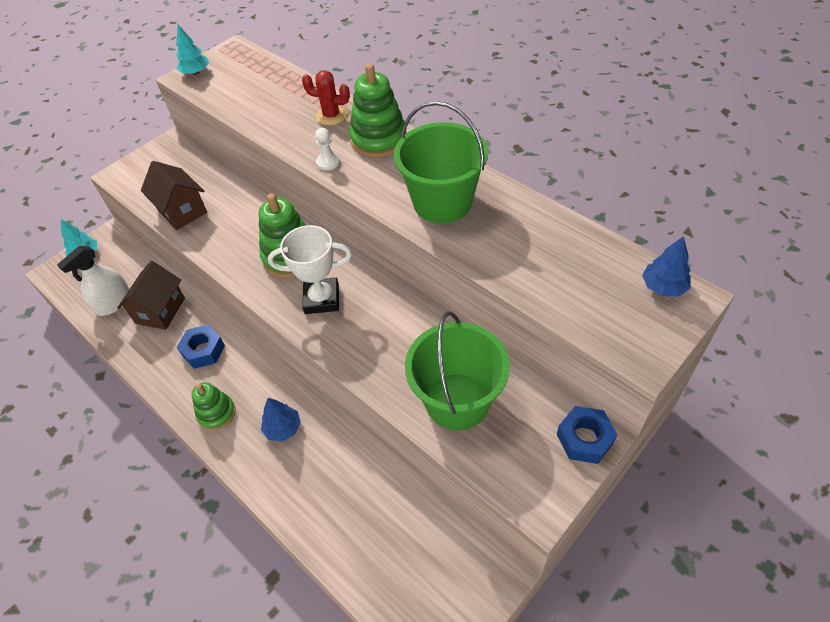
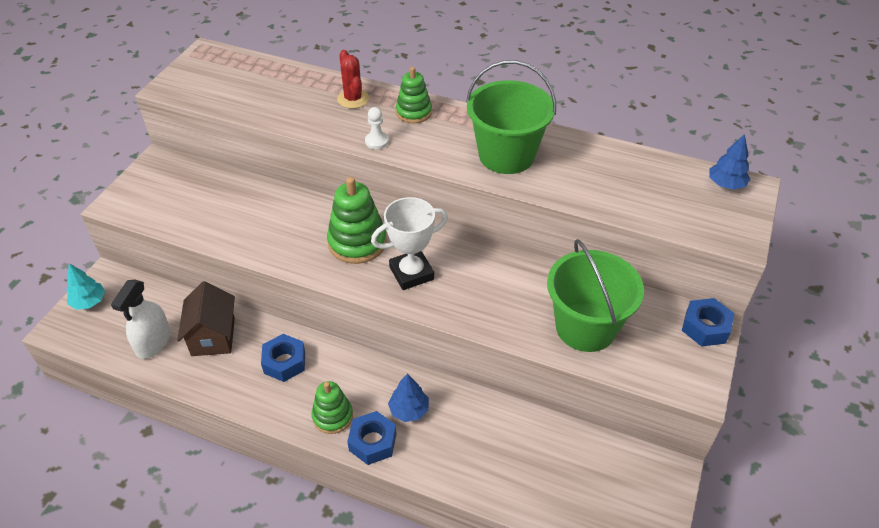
camera: 25 degrees left, 5 degrees down
brown house [141,161,207,230] -> none
turquoise tree [176,25,209,75] -> none
red cactus [302,71,350,125] -> red cactus turned 75 degrees clockwise [337,50,369,109]
green stacking toy [349,64,407,158] -> green stacking toy [396,67,432,123], size x0.64
none -> blue nut [347,411,397,465]

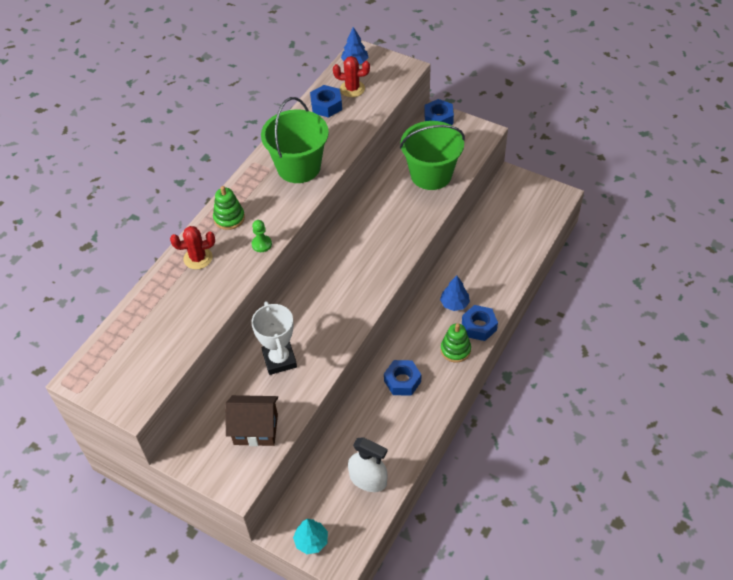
camera: 80 degrees left, 5 degrees up
brown house [177,281,235,356] -> brown house moved to [225,395,278,446]
green stacking toy [327,177,387,264] -> none
white pawn [365,107,389,149] -> green pawn [252,220,272,252]
white trophy [371,197,448,290] -> white trophy moved to [251,301,297,375]
none -> blue nut [310,85,342,118]
none -> red cactus [333,56,370,97]

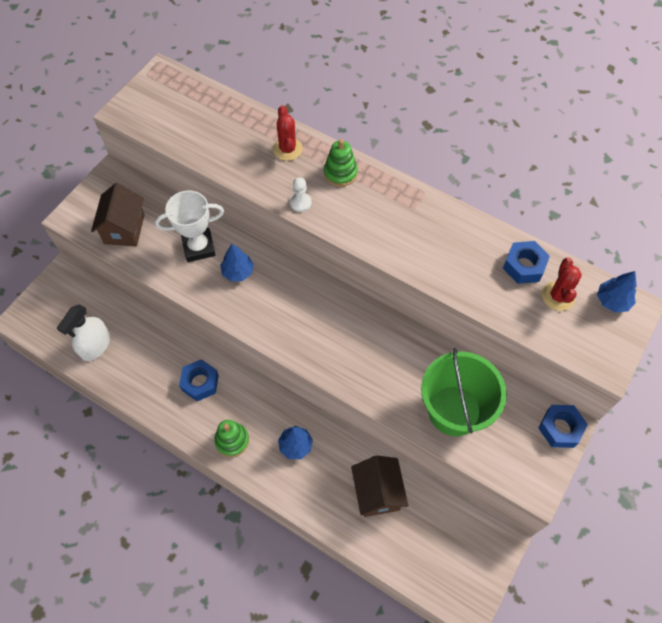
camera: 90 degrees right, 10 degrees up
green pawn [252,220,272,252] -> white pawn [290,177,312,212]
green bucket [261,97,329,183] -> none
turquoise tree [293,519,328,554] -> none
blue nut [462,305,498,341] -> none
none -> blue tree [220,244,254,281]
none -> brown house [351,456,408,517]

